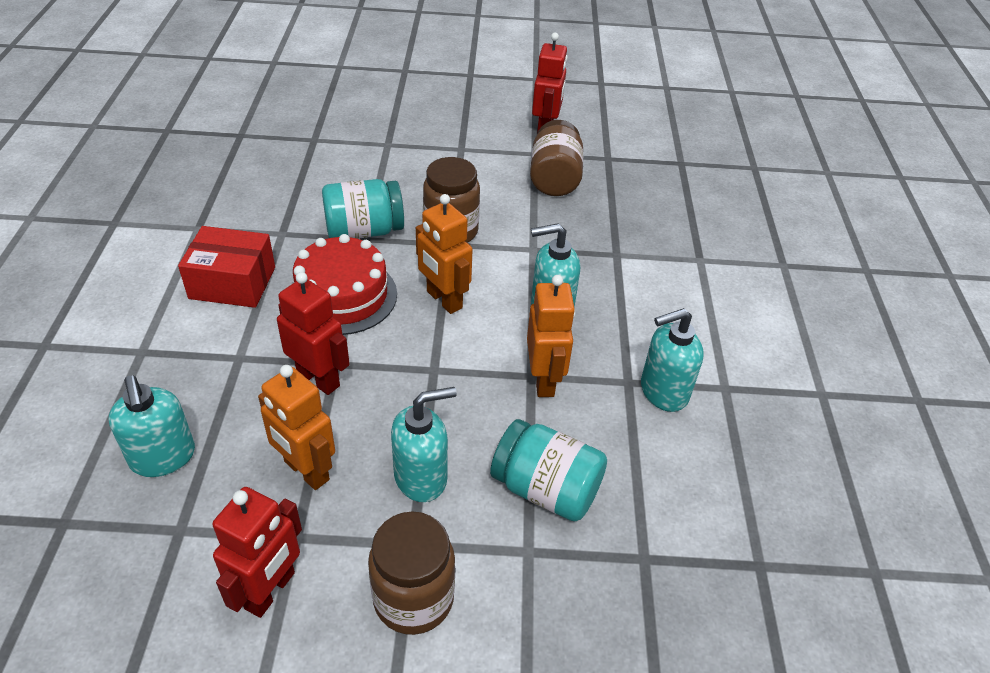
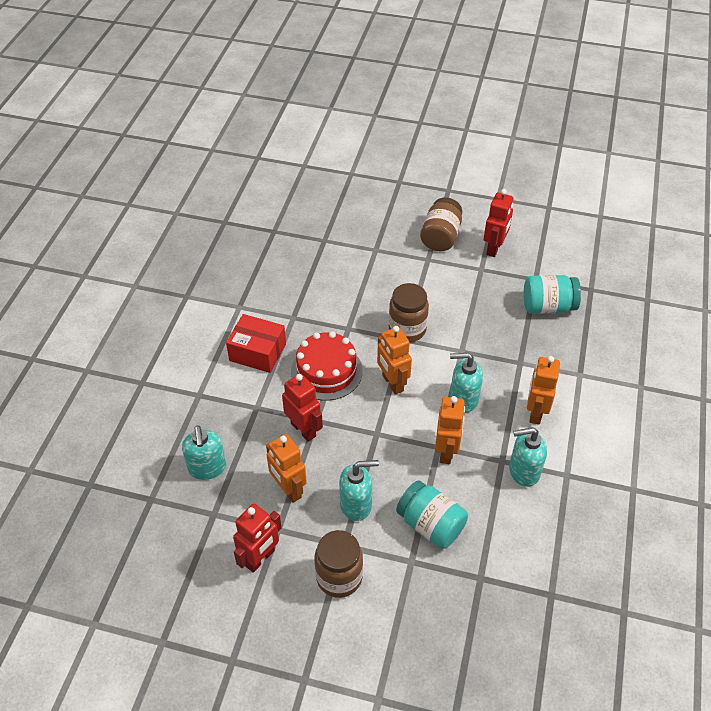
camera: 15 degrees right, 5 degrees up
turquoise jar [322,179,404,239] -> turquoise jar moved to [523,275,581,314]
brown jar [530,120,583,196] -> brown jar moved to [420,197,462,251]
none -> orange robot [527,356,560,425]

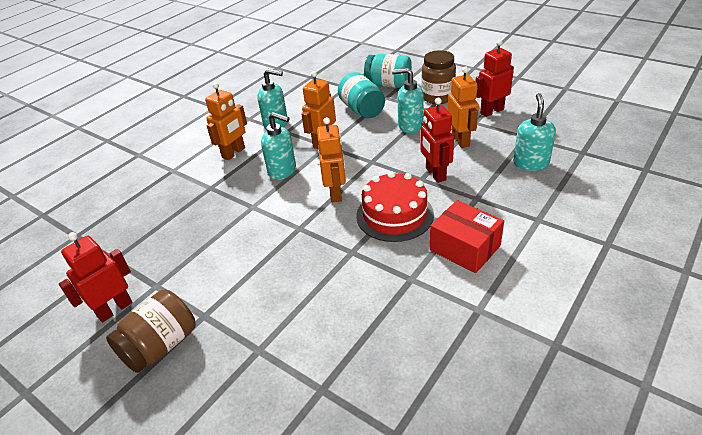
camera: 155 degrees left, 10 degrees down
brown jar [389,283,429,342] -> none
turquoise jar [523,275,581,314] -> turquoise jar moved to [364,54,412,88]

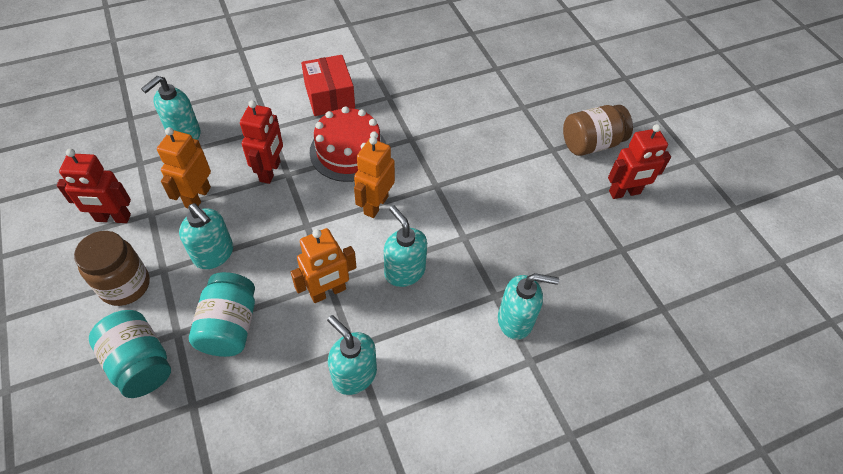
camera: 155 degrees left, 15 degrees up
orange robot [205,82,247,160] -> none
none -> turquoise soap dispenser [498,273,559,340]

